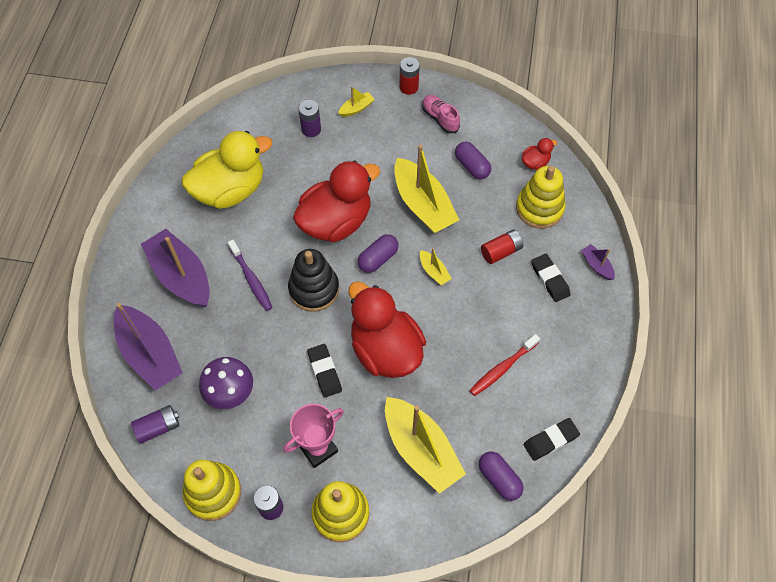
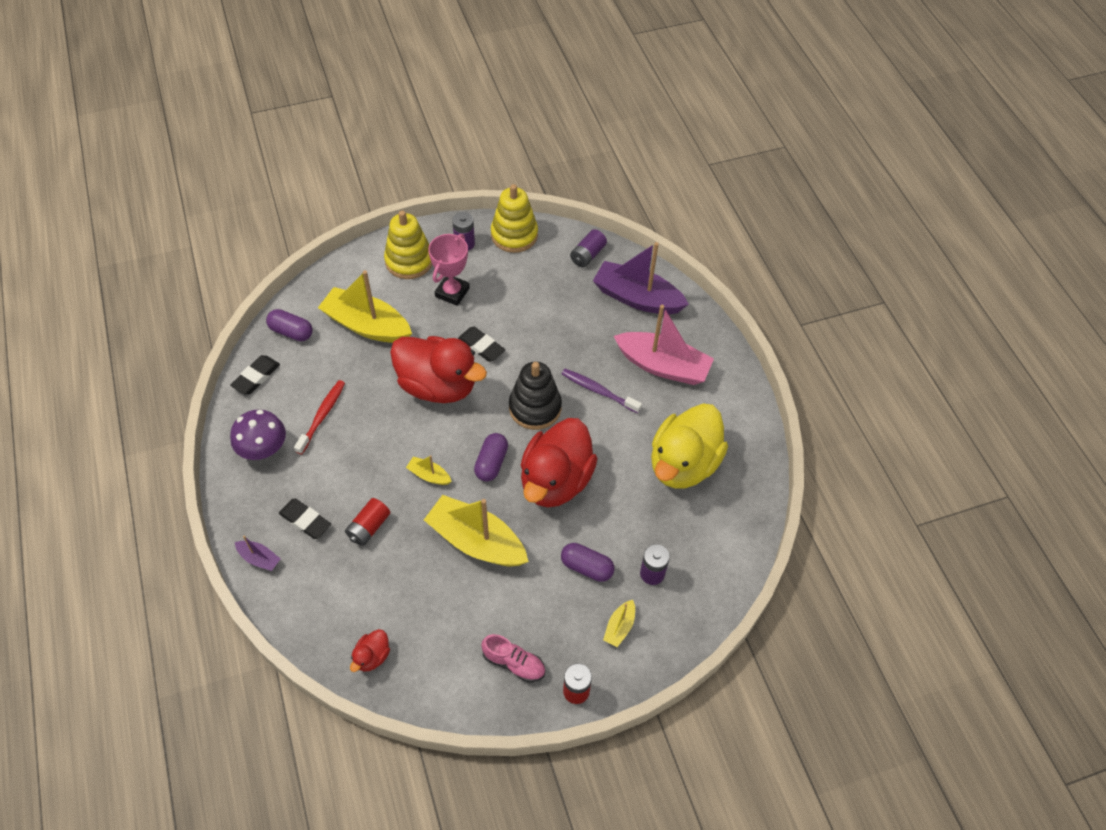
camera: 150 degrees right, 5 degrees down
purple boat [141,229,210,307] -> pink boat [614,305,714,385]
purple mushroom [199,357,253,409] -> purple mushroom moved to [230,409,286,460]
purple capsule [455,142,491,179] -> purple capsule moved to [561,543,614,582]
yellow stacking toy [516,166,566,229] -> none

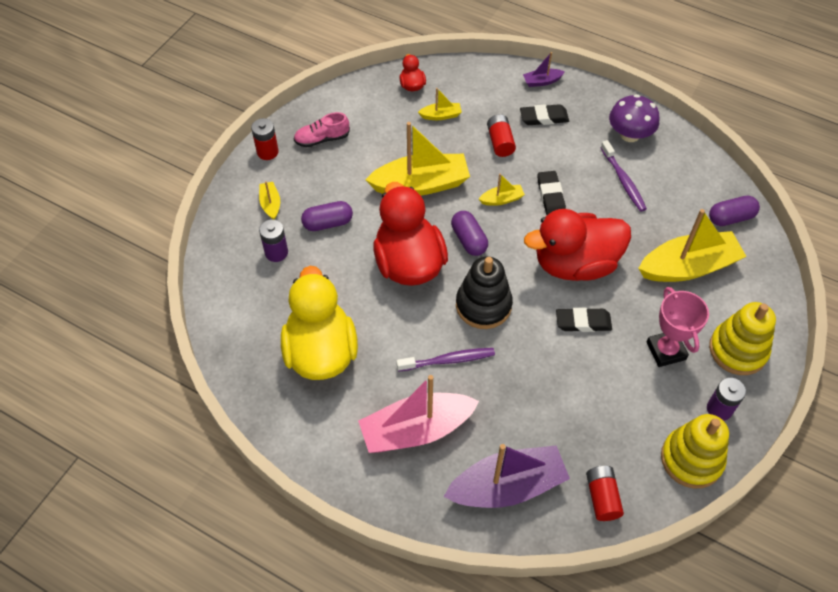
camera: 140 degrees right, 0 degrees up
black eraser [230,355,280,394] -> black eraser moved to [538,171,566,215]
red toothbrush [294,380,345,455] -> purple toothbrush [601,140,647,212]
purple battery [570,229,607,267] -> red battery [586,466,624,521]
none -> yellow boat [418,88,462,120]

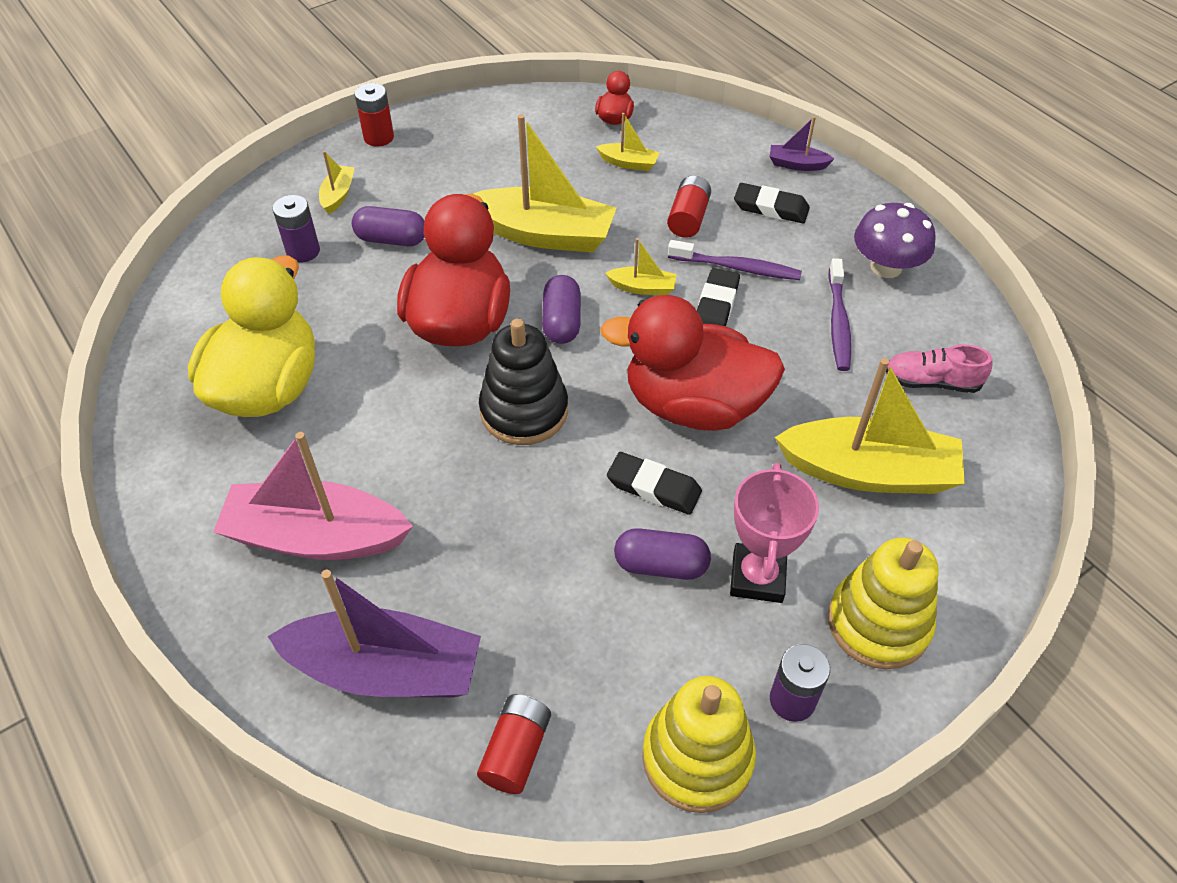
camera: 25 degrees right, 5 degrees down
pink shoe [294,112,350,148] -> pink shoe moved to [886,344,993,393]
purple toothbrush [396,348,495,372] -> purple toothbrush moved to [668,240,802,280]
purple capsule [709,196,760,226] -> purple capsule moved to [614,528,711,580]

